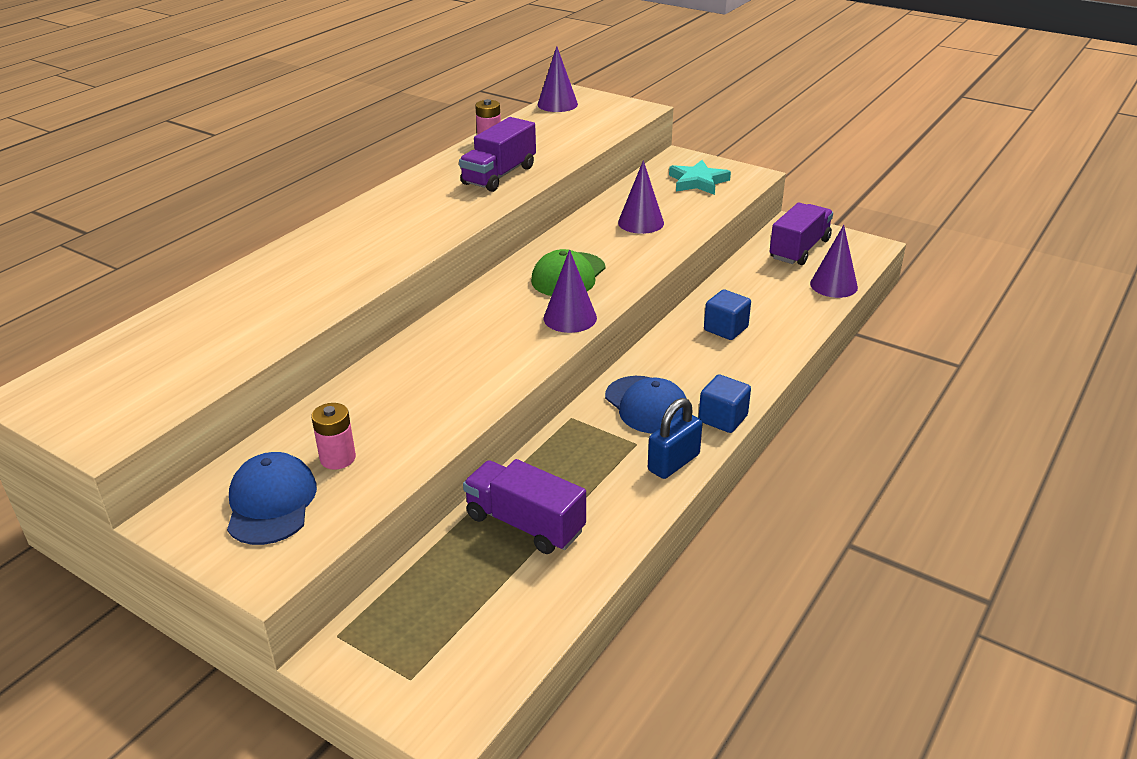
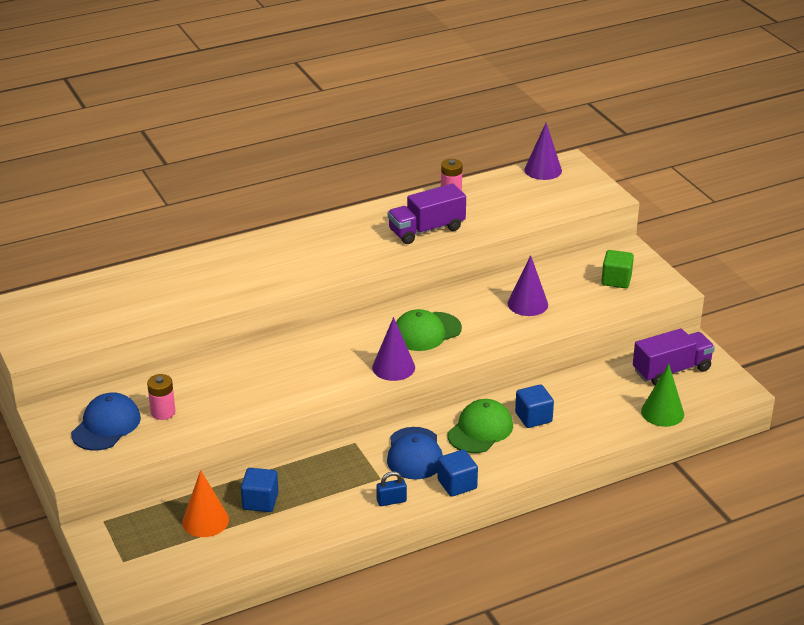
camera: 30 degrees right, 0 degrees up
purple truck [463,459,586,554] -> blue cube [241,468,278,512]
blue padlock [648,398,702,479] -> blue padlock [376,471,407,506], size x0.65
turquoise star [669,160,731,195] -> green cube [601,250,634,288]
purple cone [810,225,858,298] -> green cone [641,364,684,427]
none -> orange cone [182,470,229,537]
none -> green cap [447,399,513,453]

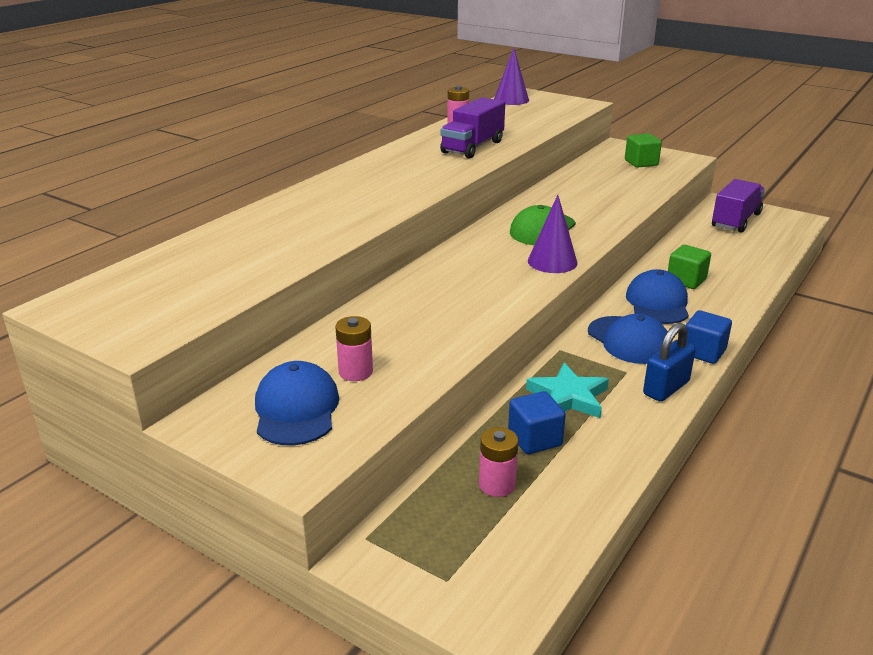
camera: 30 degrees left, 5 degrees down
orange cone [182,470,229,537] -> pink battery [479,427,519,497]
blue padlock [376,471,407,506] -> blue padlock [643,323,696,402], size x1.55
green cap [447,399,513,453] -> blue cap [626,269,689,324]
purple cone [507,255,548,316] -> none
blue cube [515,384,554,428] -> green cube [668,245,711,289]
green cone [641,364,684,427] -> none
none -> turquoise star [526,363,609,418]

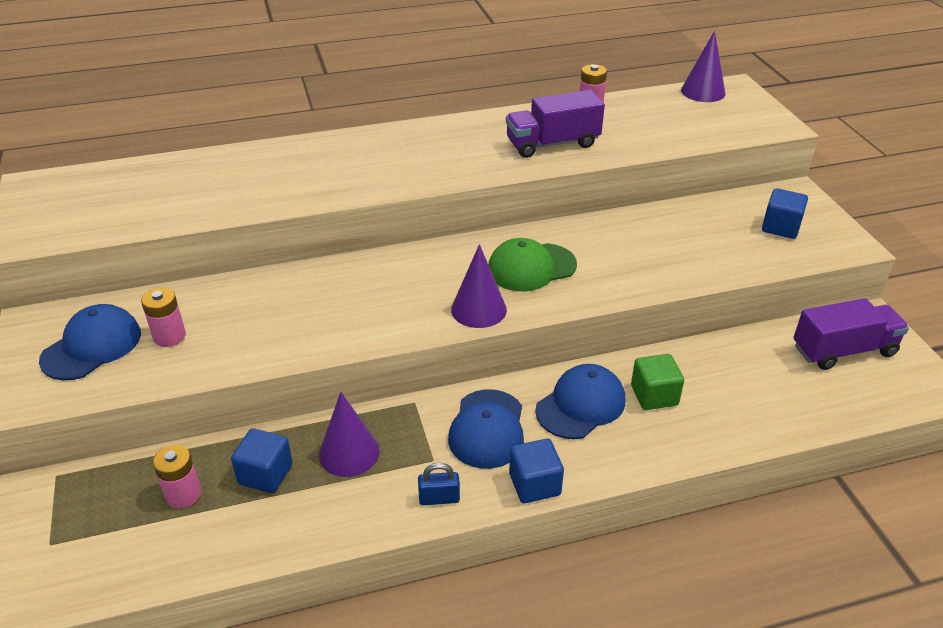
camera: 40 degrees right, 10 degrees up
turquoise star [526,363,609,418] -> purple cone [319,392,380,477]
green cube [625,133,662,168] -> blue cube [762,188,808,239]
blue padlock [643,323,696,402] -> blue padlock [418,463,460,505], size x0.65

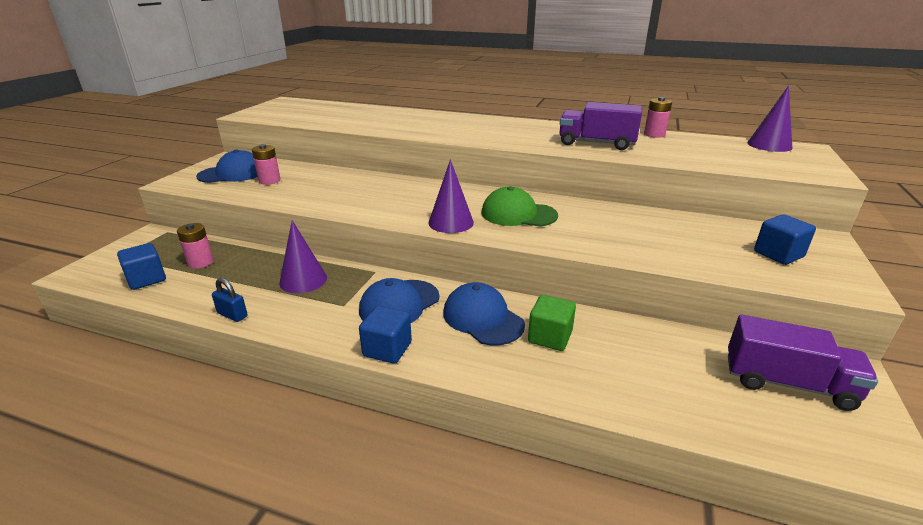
camera: 35 degrees right, 10 degrees down
blue cube [231,428,293,493] -> blue cube moved to [117,243,166,290]
blue padlock [418,463,460,505] -> blue padlock moved to [212,278,248,322]
blue cap [535,364,625,439] -> blue cap turned 120 degrees counterclockwise [443,282,525,345]

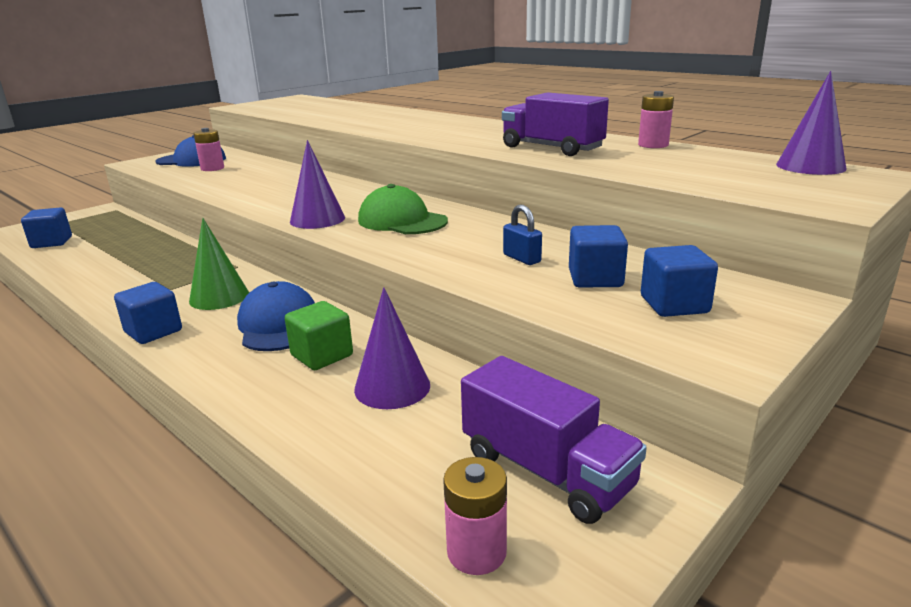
camera: 25 degrees right, 5 degrees down
pink battery [177,223,214,269] -> pink battery moved to [443,457,507,575]
blue padlock [212,278,248,322] -> blue padlock moved to [503,205,542,265]
purple cone [279,220,327,293] -> purple cone moved to [354,287,430,409]
blue cap [359,278,440,323] -> green cone [189,218,249,310]
none -> blue cube [569,225,628,288]

